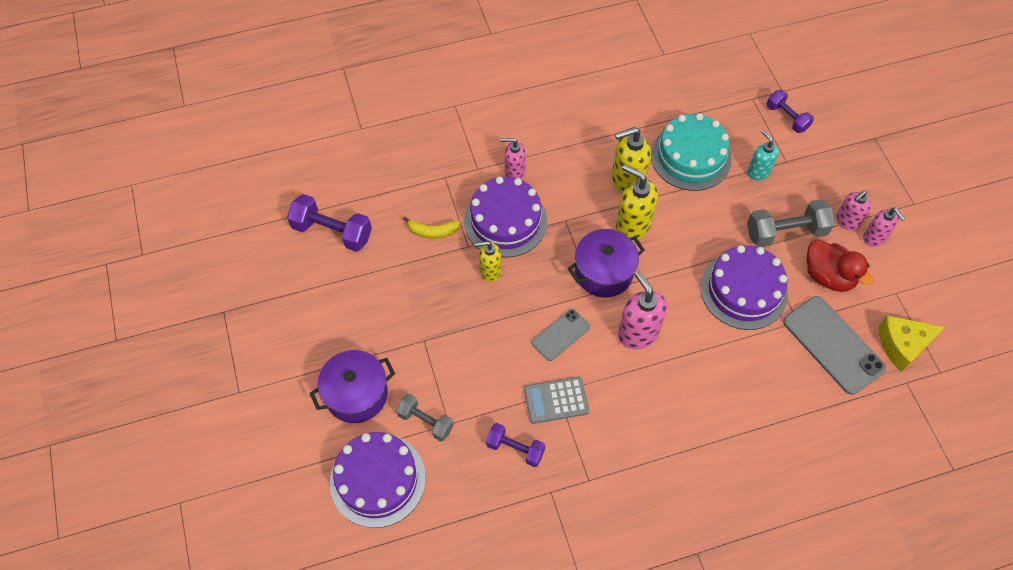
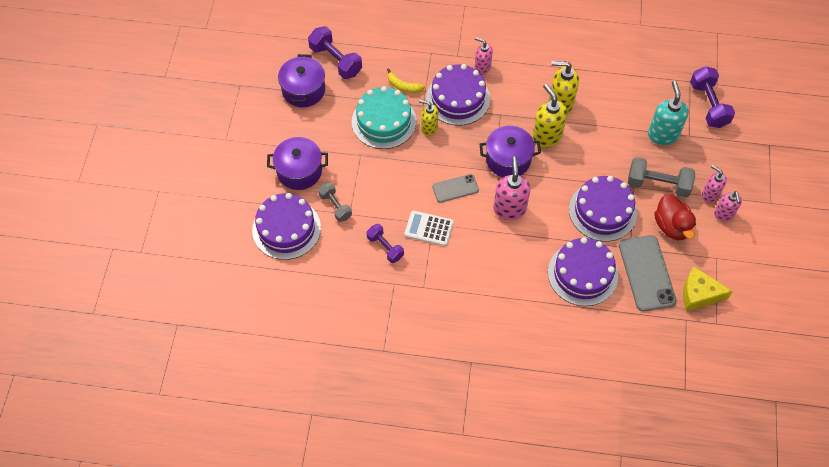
camera: 25 degrees right, 0 degrees up
grey calculator [524,377,589,424] -> white calculator [405,211,454,246]
turquoise cake [651,113,732,191] -> turquoise cake moved to [352,86,416,149]
turquoise soap dispenser [748,130,779,180] -> turquoise soap dispenser [648,81,689,145], size x1.58
purple dumbbell [767,90,814,133] -> purple dumbbell [690,66,735,128], size x1.56
pink soap dispenser [836,190,871,231] -> pink soap dispenser turned 60 degrees clockwise [702,165,727,203]
none -> purple pot [278,54,325,107]
none -> purple cake [548,237,618,306]

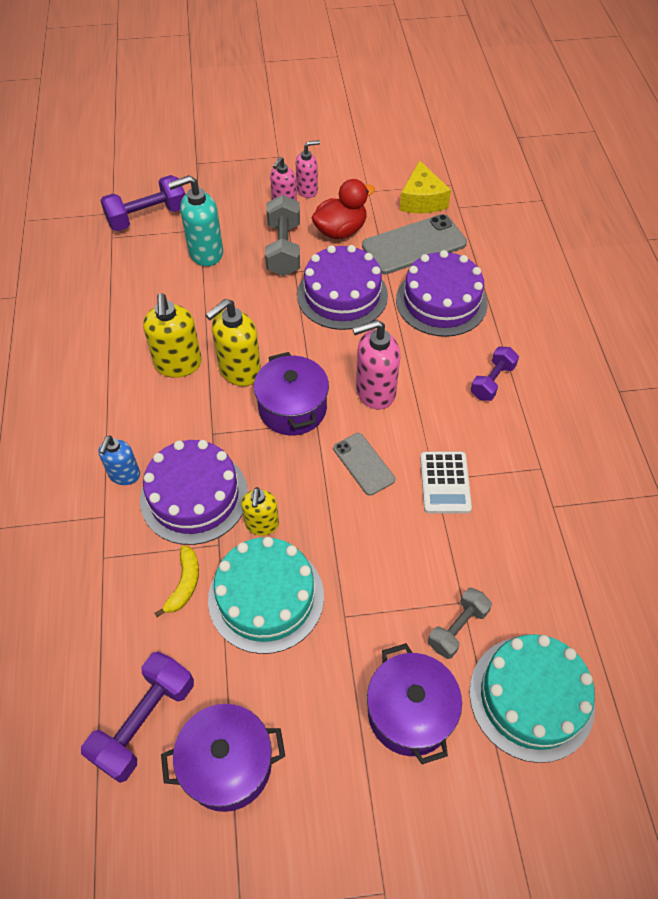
camera: 105 degrees left, 5 degrees down
purple cake [252,193,321,260] -> turquoise cake [469,634,595,763]
purple dumbbell [367,224,404,263] -> purple dumbbell moved to [471,347,519,401]
pink soap dispenser [475,37,493,75] -> blue soap dispenser [99,436,140,485]

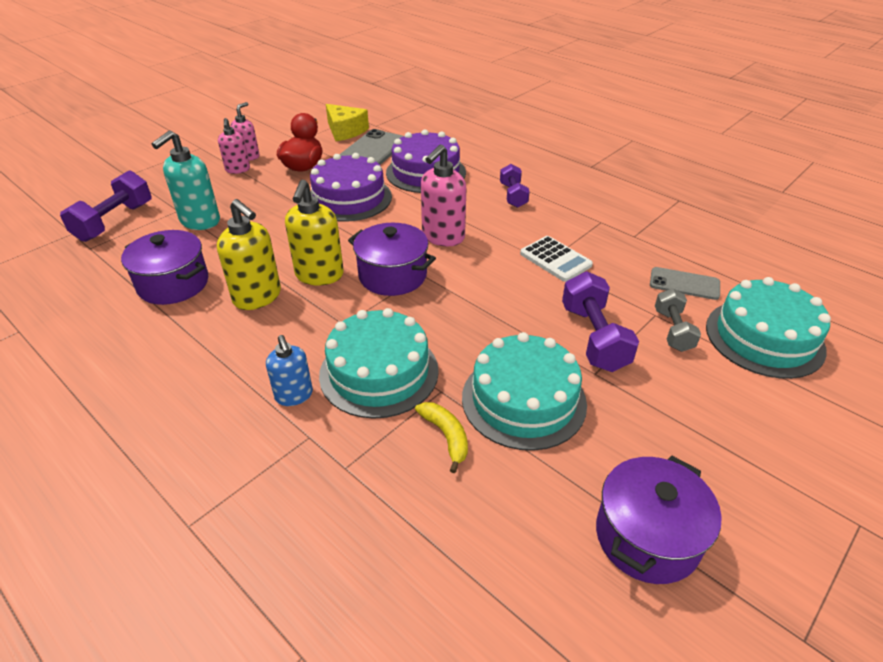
camera: 40 degrees left, 15 degrees down
purple dumbbell [81,652,194,783] -> purple dumbbell moved to [562,271,639,372]
purple cake [140,440,248,545] -> turquoise cake [319,308,439,419]
yellow soap dispenser [241,487,279,536] -> none
grey dumbbell [265,195,300,276] -> none
grey phone [333,433,395,496] -> grey phone moved to [650,267,720,300]
purple pot [367,643,462,764] -> purple pot moved to [121,230,208,305]

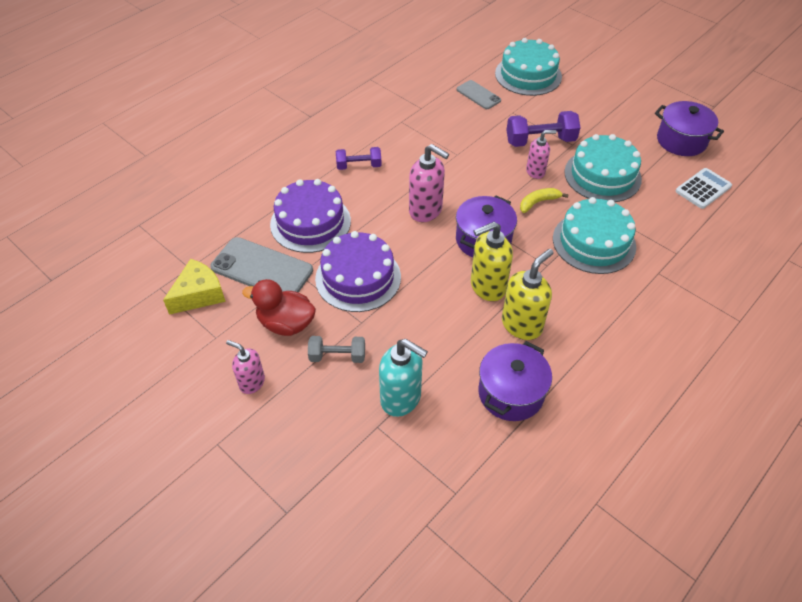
camera: 90 degrees left, 10 degrees up
purple dumbbell [60,170,151,242] -> none
pink soap dispenser [218,118,250,174] -> pink soap dispenser moved to [526,130,557,179]
blue soap dispenser [266,335,313,406] -> none
yellow soap dispenser [285,180,344,285] -> yellow soap dispenser turned 150 degrees clockwise [471,222,513,301]
yellow banana [415,402,468,473] -> yellow banana moved to [520,188,569,213]
white calculator [520,236,593,282] -> white calculator moved to [676,168,732,209]
grey phone [650,267,720,300] -> grey phone turned 60 degrees counterclockwise [457,80,501,109]
grey dumbbell [655,288,701,352] -> grey dumbbell moved to [308,336,365,363]

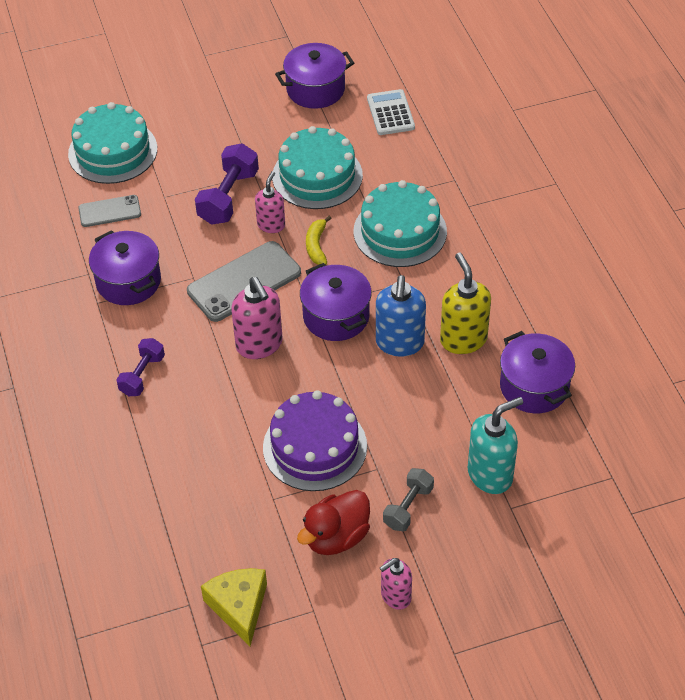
camera: 60 degrees left, 0 degrees up
grey phone [210,237,313,293] -> grey phone moved to [187,241,301,322]
purple cake [270,179,351,253] -> none
pink soap dispenser [409,144,449,222] -> pink soap dispenser turned 90 degrees clockwise [231,277,283,359]
yellow soap dispenser [471,222,513,301] -> blue soap dispenser [376,275,426,356]
none -> purple pot [89,230,161,305]

